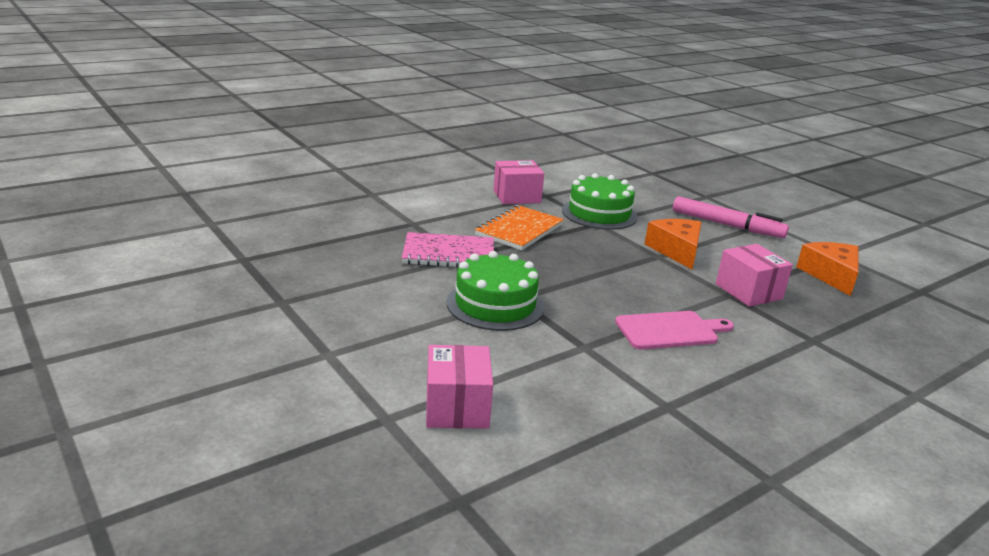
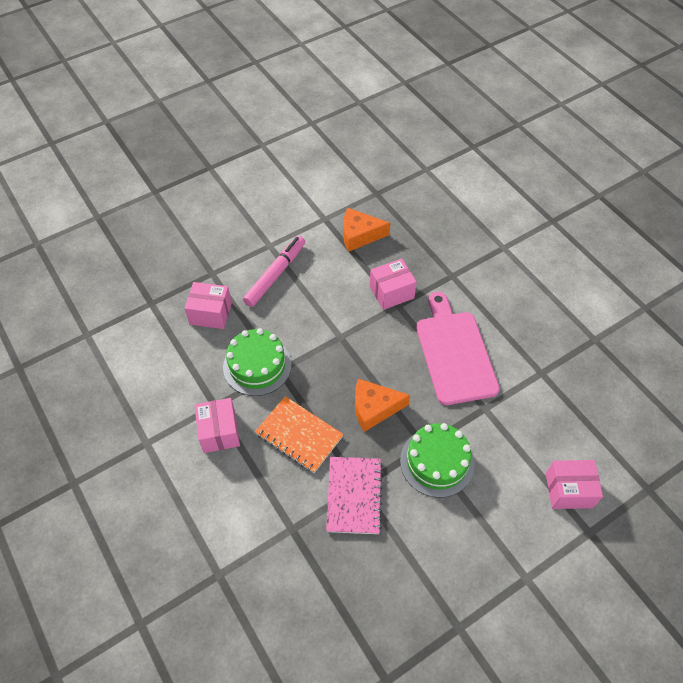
camera: 85 degrees left, 30 degrees up
pink cutting board [615,311,734,349] -> pink cutting board [416,292,500,405], size x1.61
orange cheese [645,219,702,269] -> orange cheese moved to [355,379,410,432]
none -> pink box [185,282,232,329]

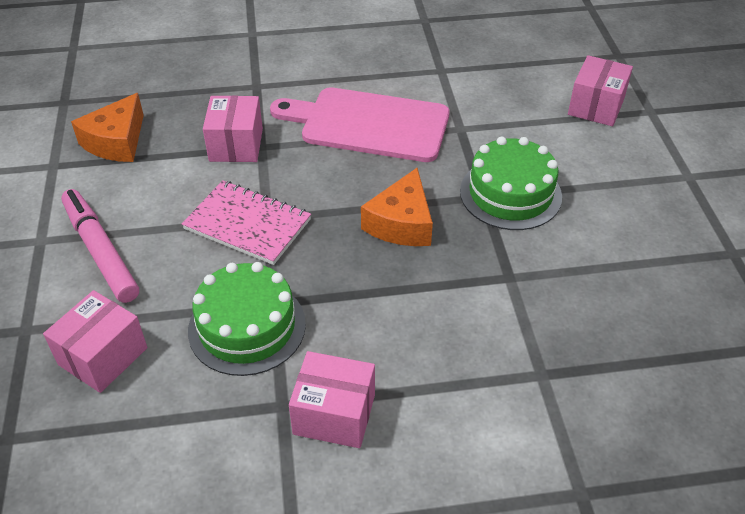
camera: 65 degrees left, 10 degrees down
orange notebook [255,396,344,473] -> none
pink notebook [326,457,383,534] -> pink notebook moved to [182,180,311,265]

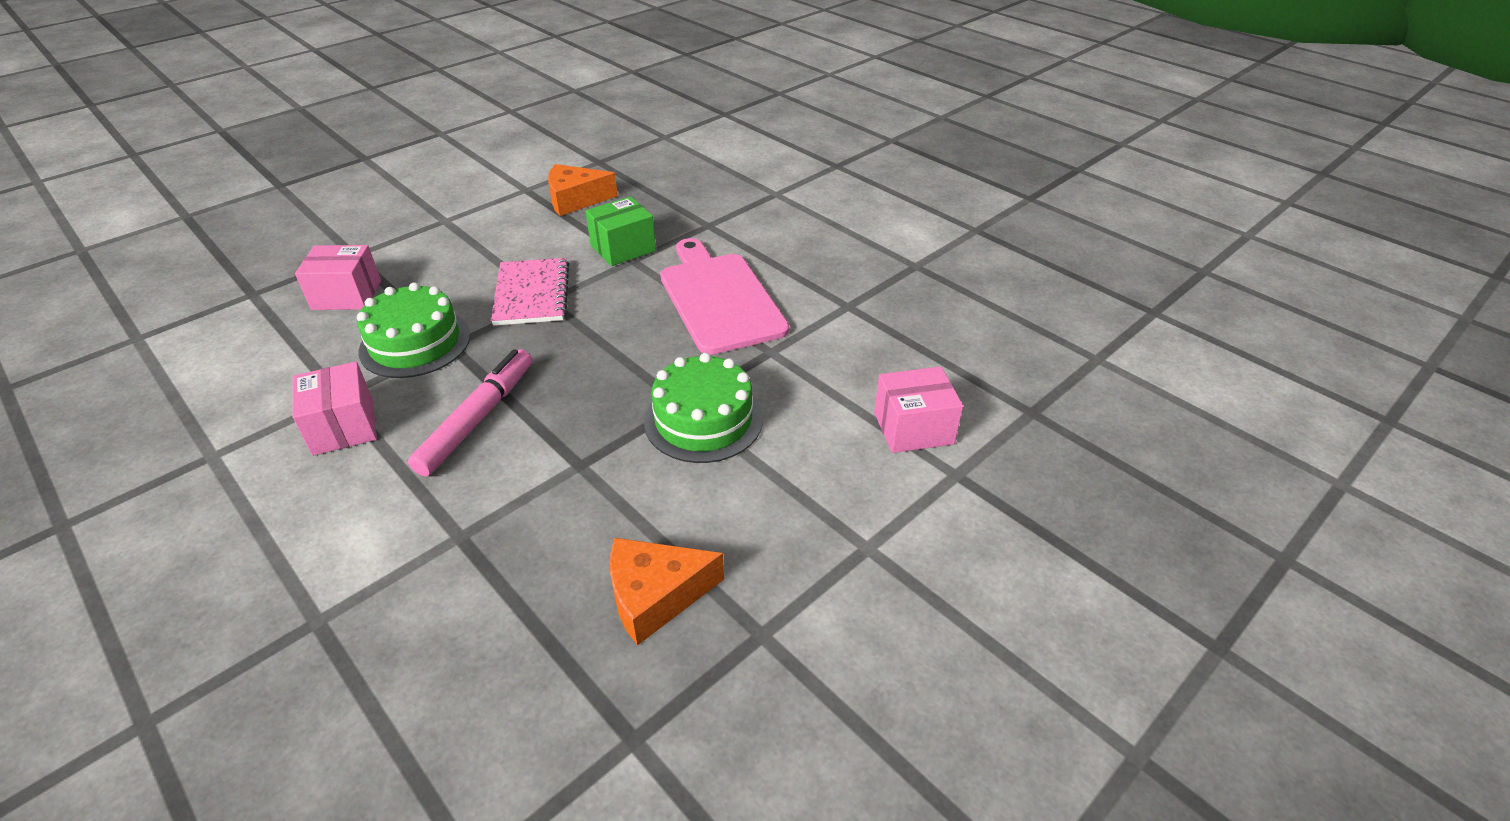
camera: 55 degrees right, 5 degrees down
pink marker [61,189,139,303] -> pink marker moved to [408,349,532,477]
pink box [203,95,263,162] -> green box [585,196,656,266]
orange cheese [361,168,433,246] -> orange cheese moved to [610,538,724,646]

